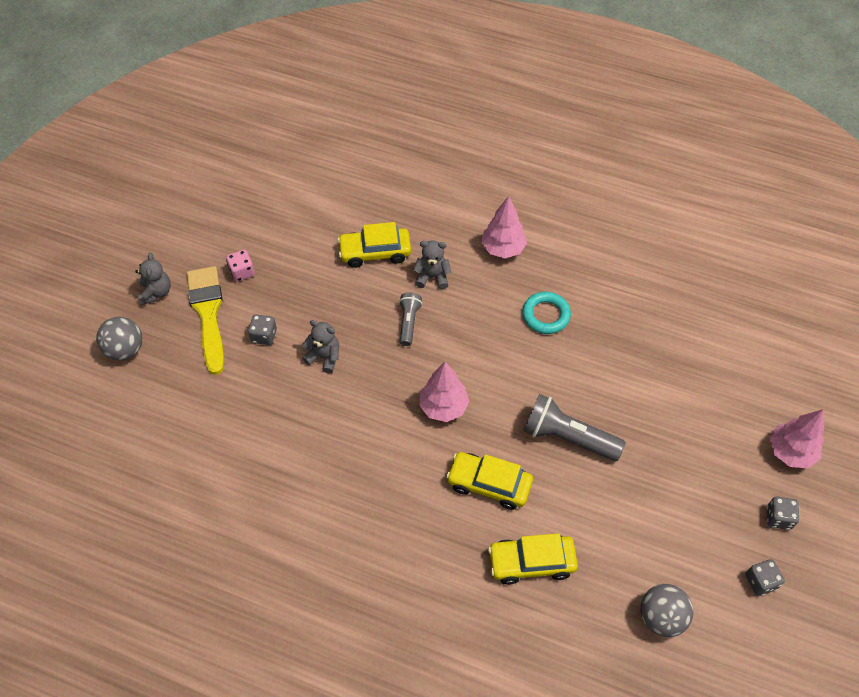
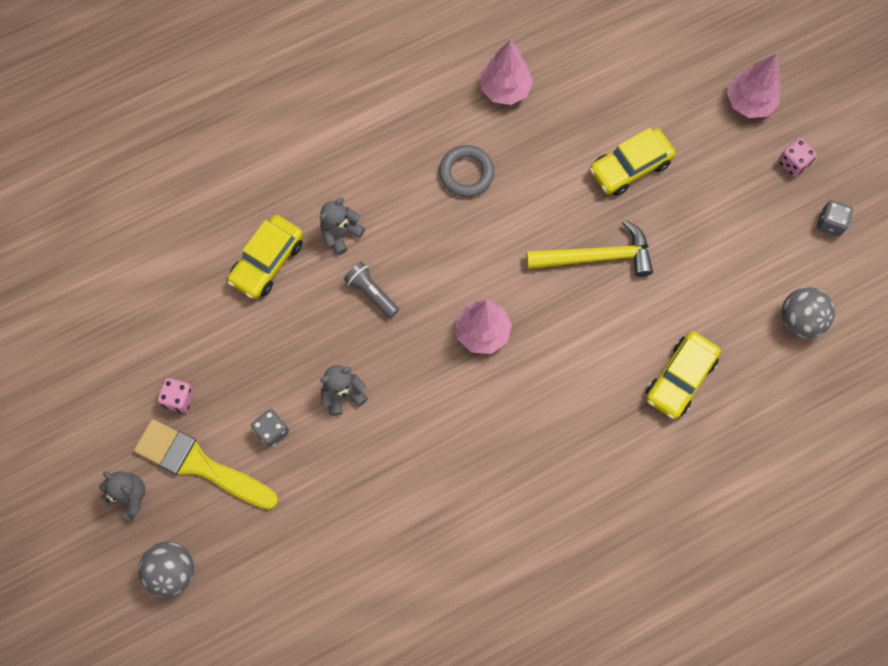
camera: 50 degrees left, 15 degrees up
yellow car [446,452,533,510] -> yellow car moved to [589,128,676,196]
pink tree [481,196,527,258] -> pink tree moved to [481,40,533,105]
turquoise ring [522,292,571,334] -> grey ring [439,145,494,197]
grey flashlight [523,394,626,461] -> yellow hammer [526,220,653,277]
grey dice [767,497,799,530] -> pink dice [778,138,817,177]

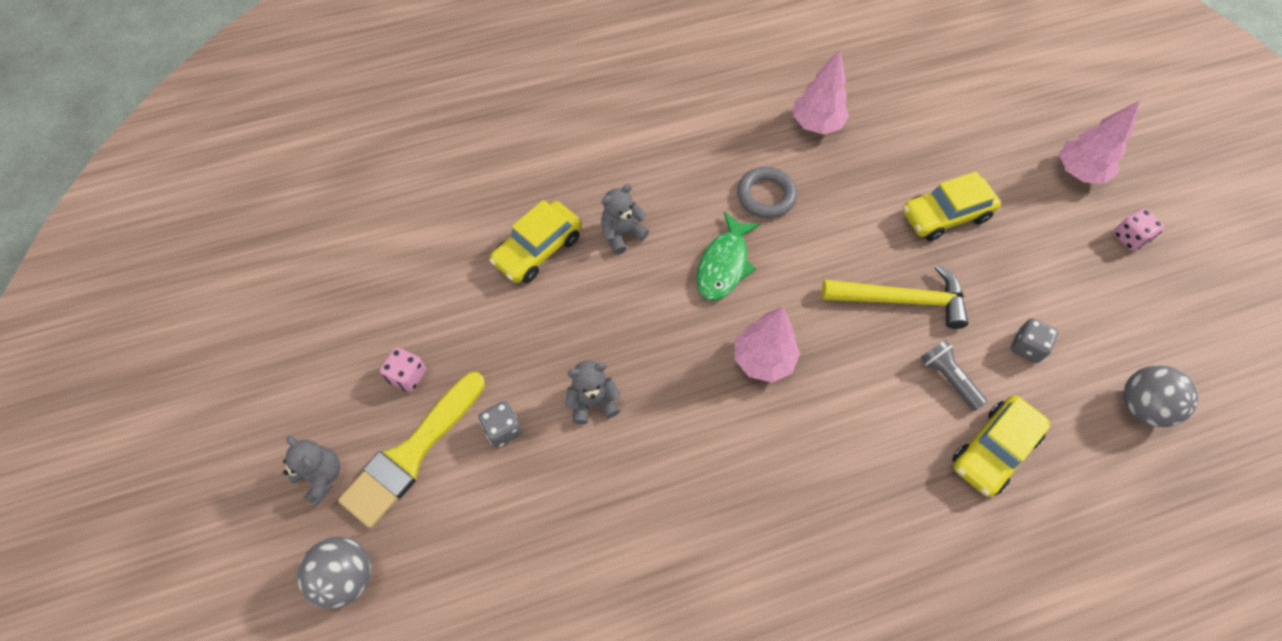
camera: 10 degrees right, 10 degrees down
yellow brush [134,419,278,510] -> yellow brush turned 90 degrees counterclockwise [338,372,485,528]
grey flashlight [344,262,399,318] -> grey flashlight moved to [921,340,988,411]
grey dice [817,200,853,237] -> grey dice moved to [1011,318,1058,363]
none -> green fish [696,212,760,301]

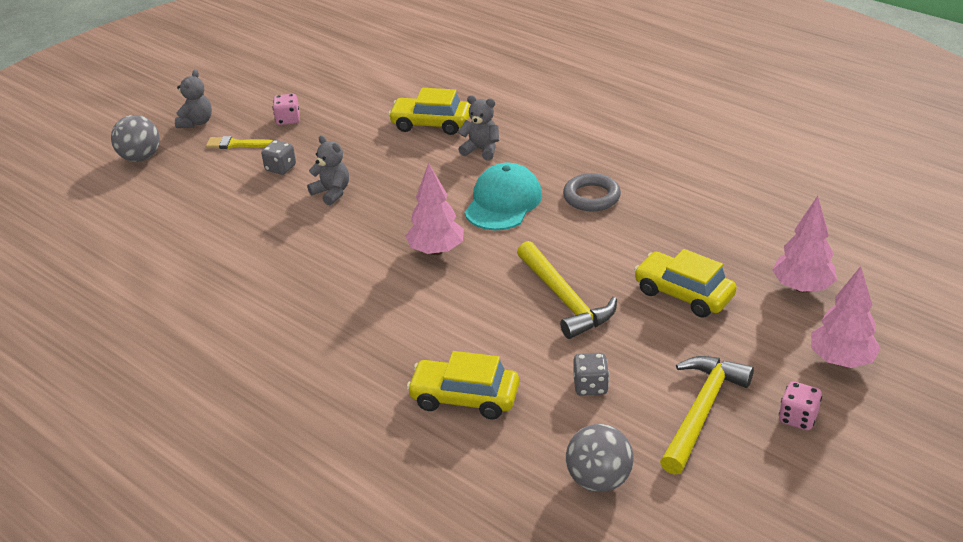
camera: 60 degrees right, 25 degrees down
yellow brush [338,372,485,528] -> yellow brush [206,136,272,149], size x0.50
green fish [696,212,760,301] -> turquoise cap [464,162,542,230]
pink tree [793,49,849,134] -> pink tree moved to [772,196,837,293]
grey flashlight [921,340,988,411] -> none
none -> yellow hammer [660,356,754,475]

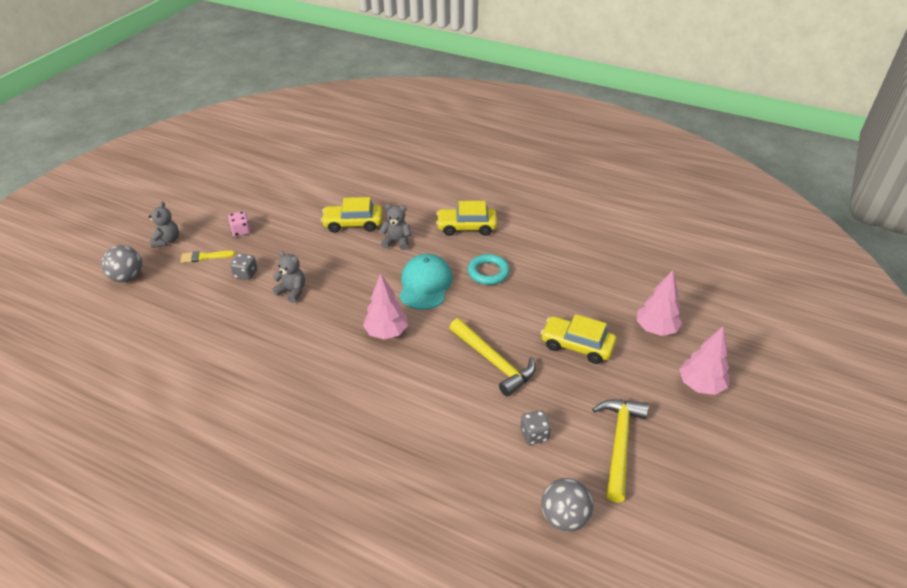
camera: 15 degrees left, 5 degrees up
yellow car [407,351,519,419] -> yellow car moved to [436,201,497,236]
grey ring [563,173,621,212] -> turquoise ring [468,254,510,285]
pink dice [779,381,822,430] -> none

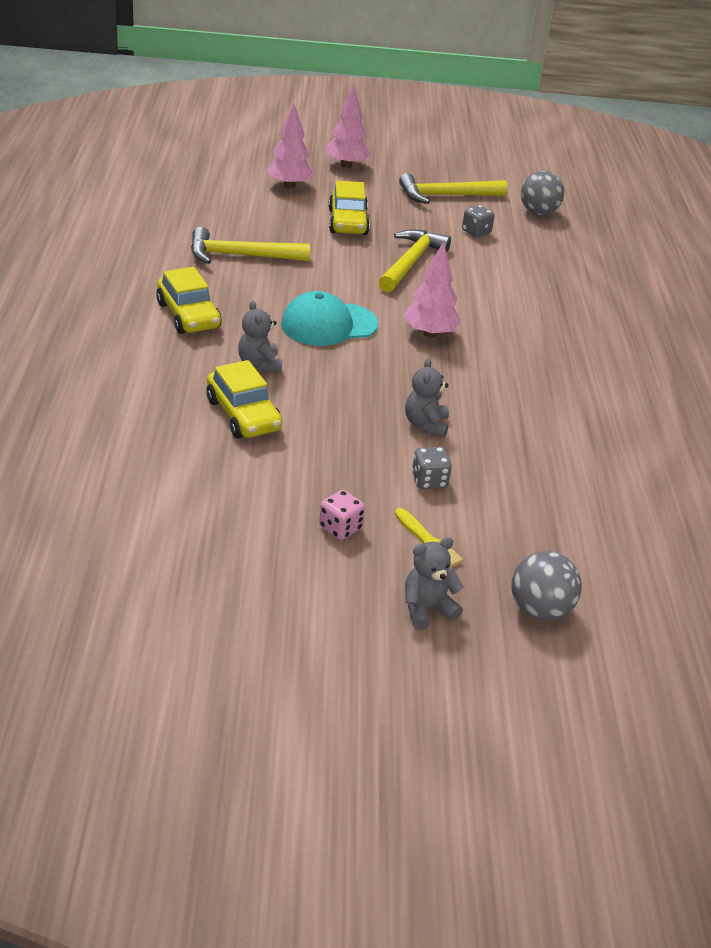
camera: 120 degrees left, 5 degrees down
turquoise ring [468,254,510,285] -> none
none -> yellow hammer [191,227,310,264]

